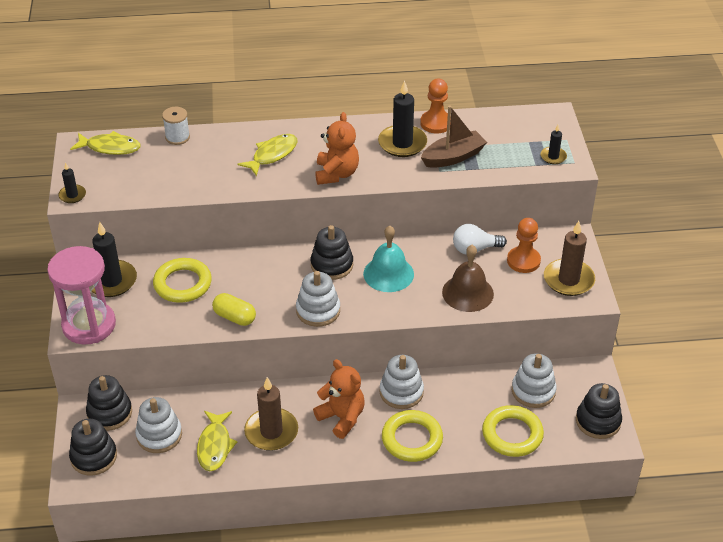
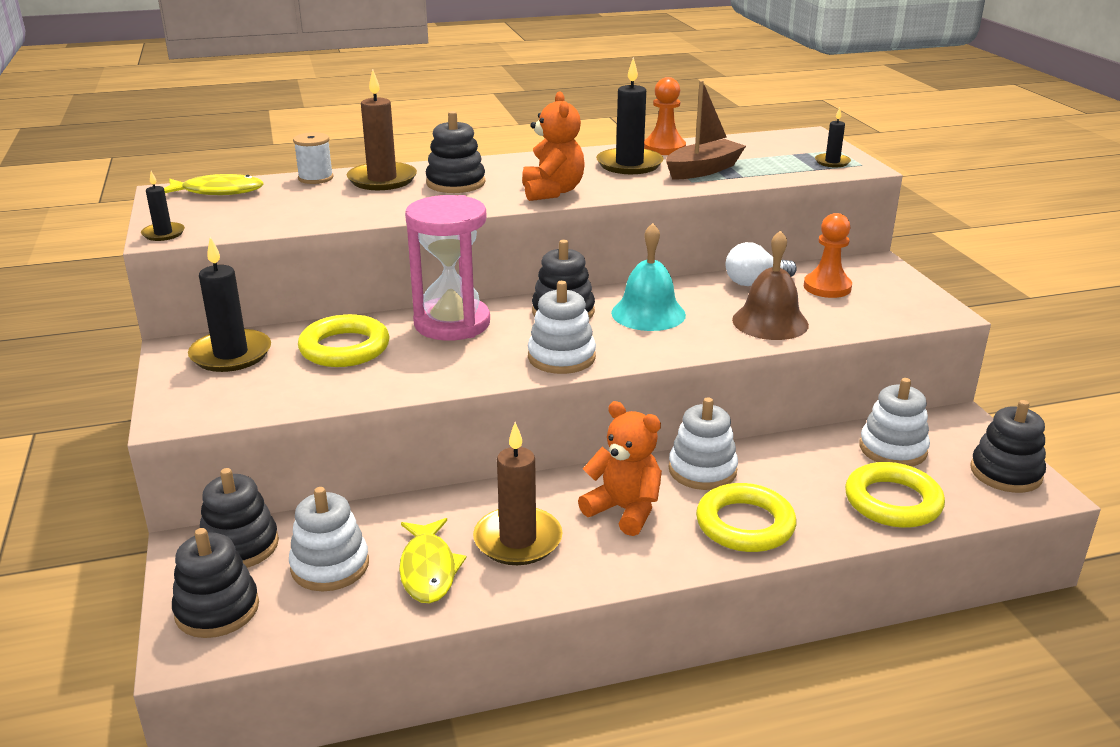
camera: 10 degrees left, 15 degrees down
pink hourglass [47,246,116,345] -> pink hourglass moved to [405,195,490,341]
yellow capsule [212,293,256,326] -> none
yellow fish [238,134,298,176] -> black stacking toy [426,111,486,193]
brown candle [544,221,595,296] -> brown candle moved to [347,69,417,190]

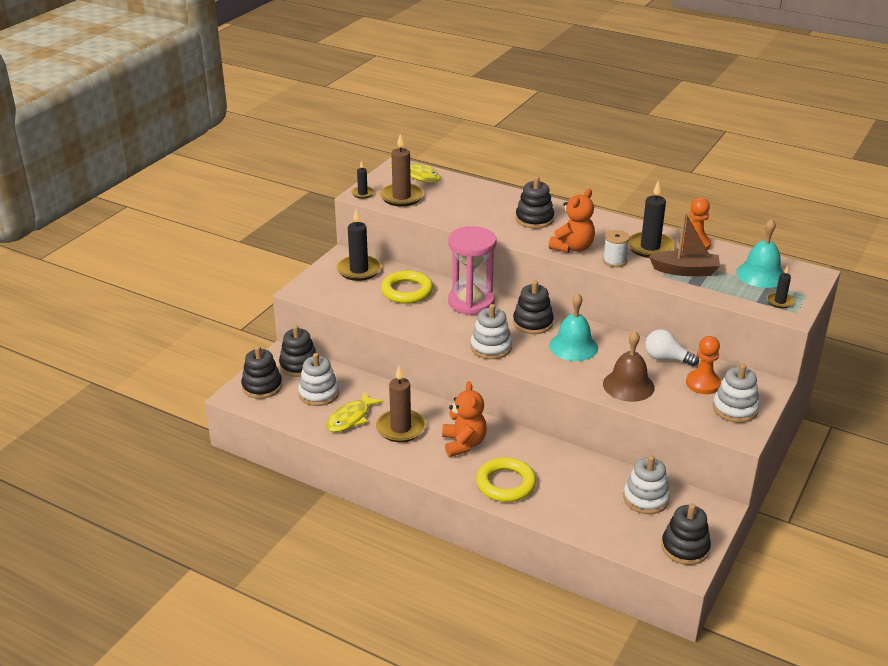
camera: 45 degrees right, 5 degrees up
white spool [293,132,334,184] -> white spool moved to [603,230,630,267]
brown candle [347,69,417,190] -> brown candle moved to [380,134,424,207]
white stacking toy [668,397,738,490] -> white stacking toy moved to [713,364,759,423]
yellow ring [845,462,945,528] -> none
none -> turquoise bell [736,219,784,288]

